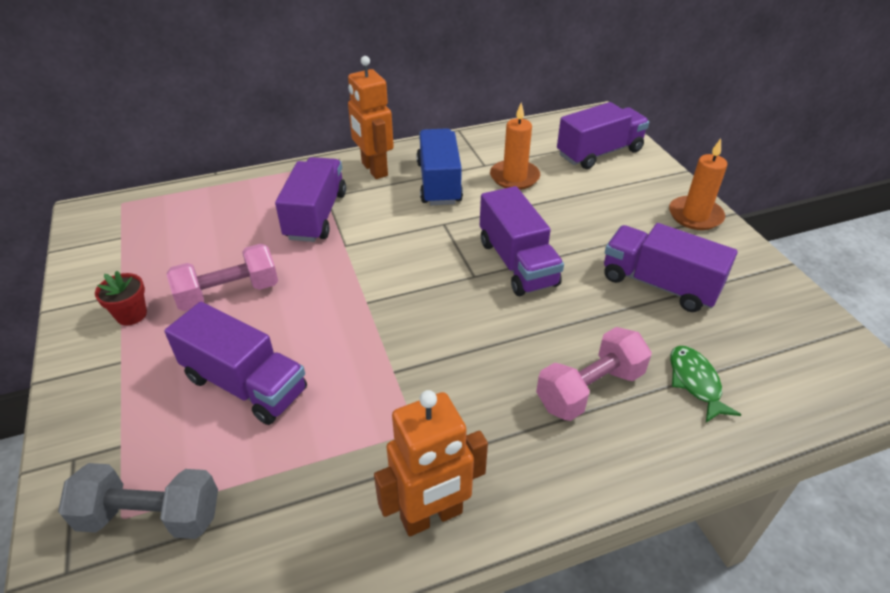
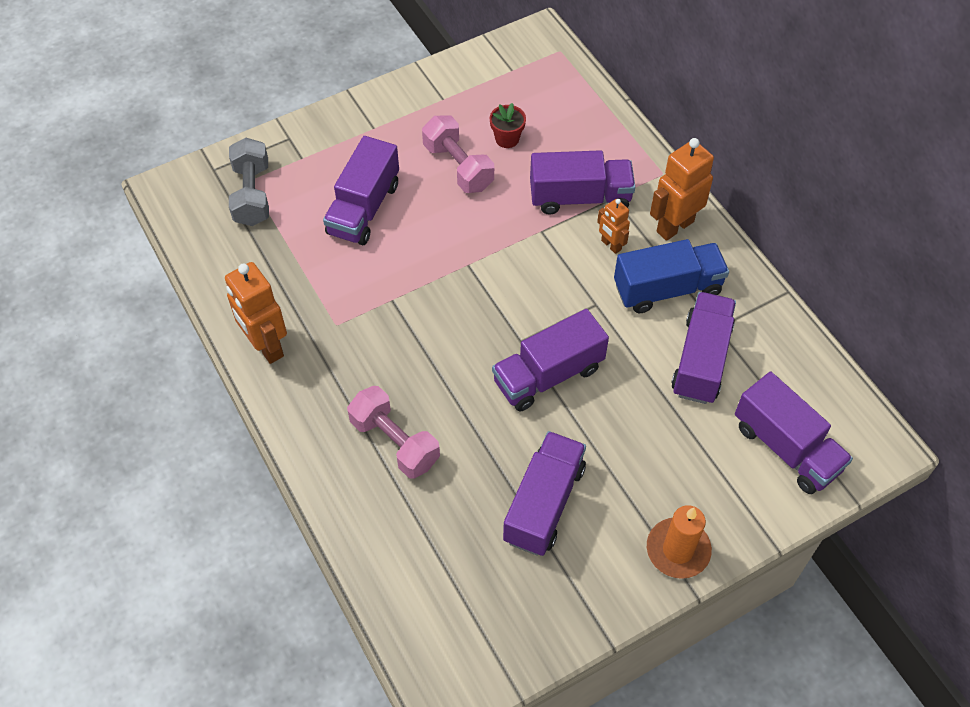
camera: 80 degrees right, 15 degrees up
red flower pot [95,271,147,326] -> red flower pot moved to [490,103,526,148]
orange candle [490,103,540,190] -> purple truck [671,292,736,404]
green fish [670,346,742,422] -> none
none -> orange robot [597,199,630,254]

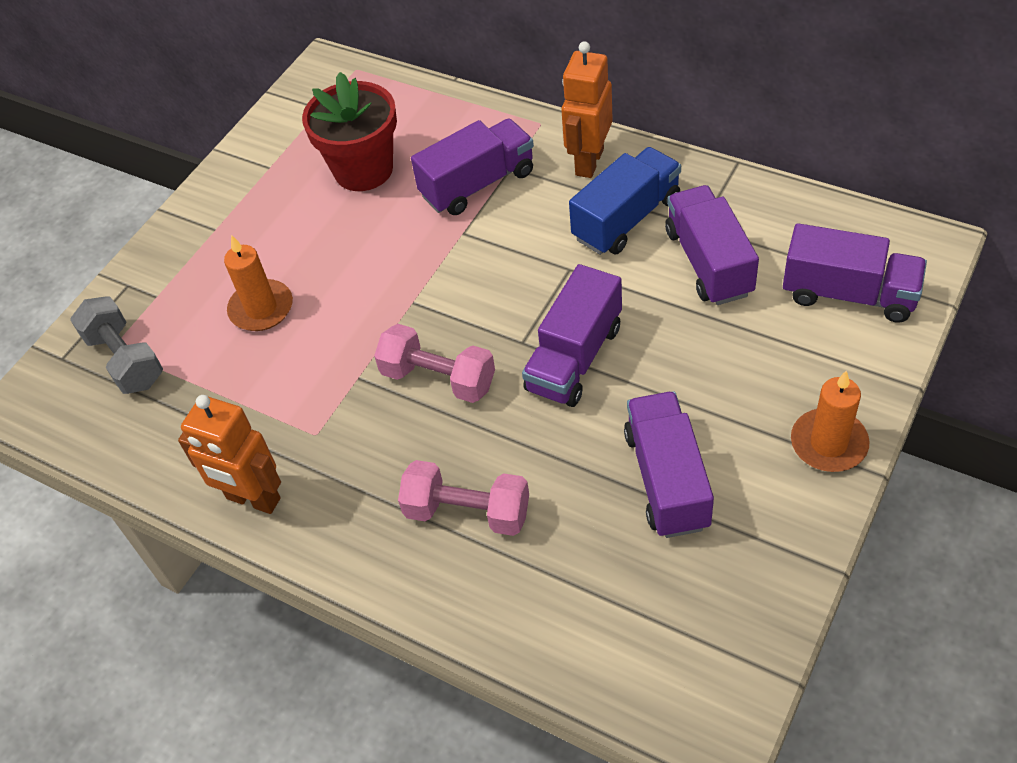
camera: 25 degrees left, 5 degrees down
purple truck [323,136,399,245] -> orange candle [224,235,293,331]
pink dumbbell [422,115,494,193] -> pink dumbbell moved to [374,324,495,403]
red flower pot [490,103,526,148] -> red flower pot [302,72,397,191], size x2.14
orange robot [597,199,630,254] -> none

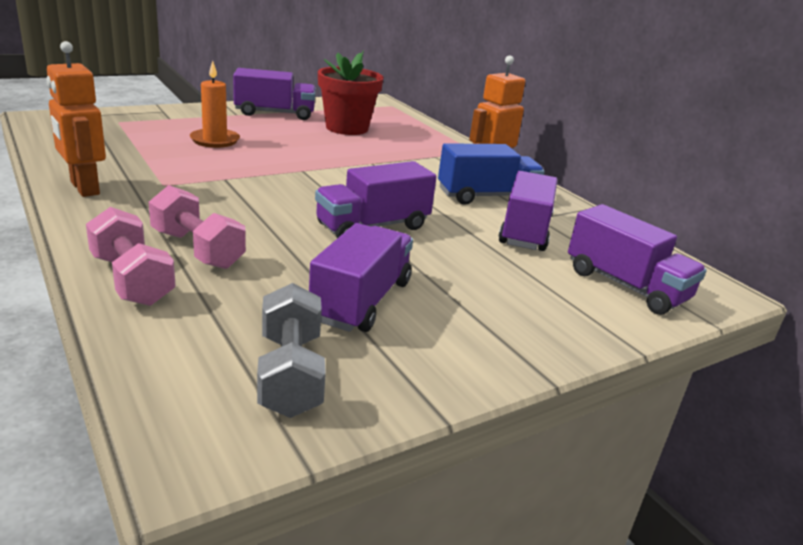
camera: 20 degrees right, 25 degrees down
grey dumbbell [70,296,163,394] -> grey dumbbell moved to [257,283,326,418]
pink dumbbell [374,324,495,403] -> pink dumbbell moved to [86,207,176,306]
purple truck [411,118,534,215] -> purple truck moved to [233,68,316,120]
orange candle [791,371,869,472] -> none

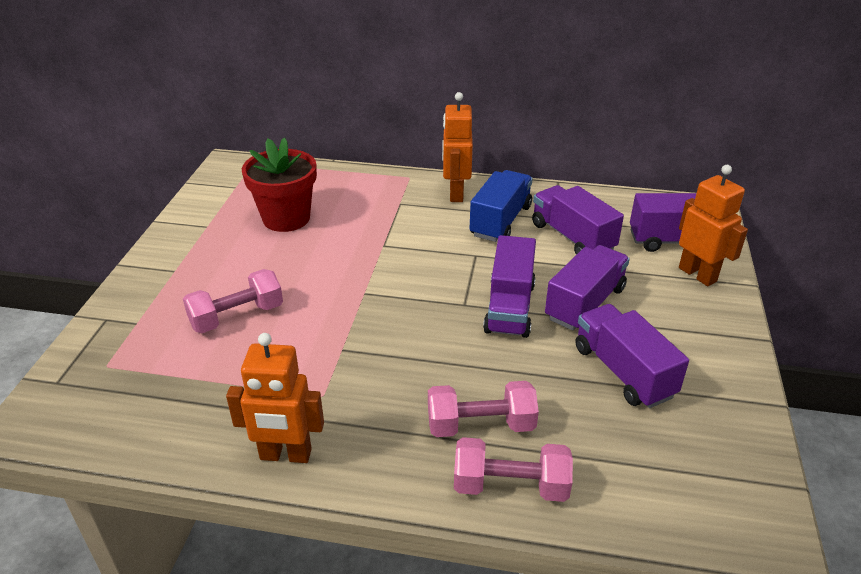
camera: 45 degrees left, 10 degrees up
orange candle [190,61,240,148] -> pink dumbbell [183,269,283,333]
purple truck [233,68,316,120] -> purple truck moved to [545,245,630,330]
grey dumbbell [257,283,326,418] -> none
none -> orange robot [679,165,748,286]

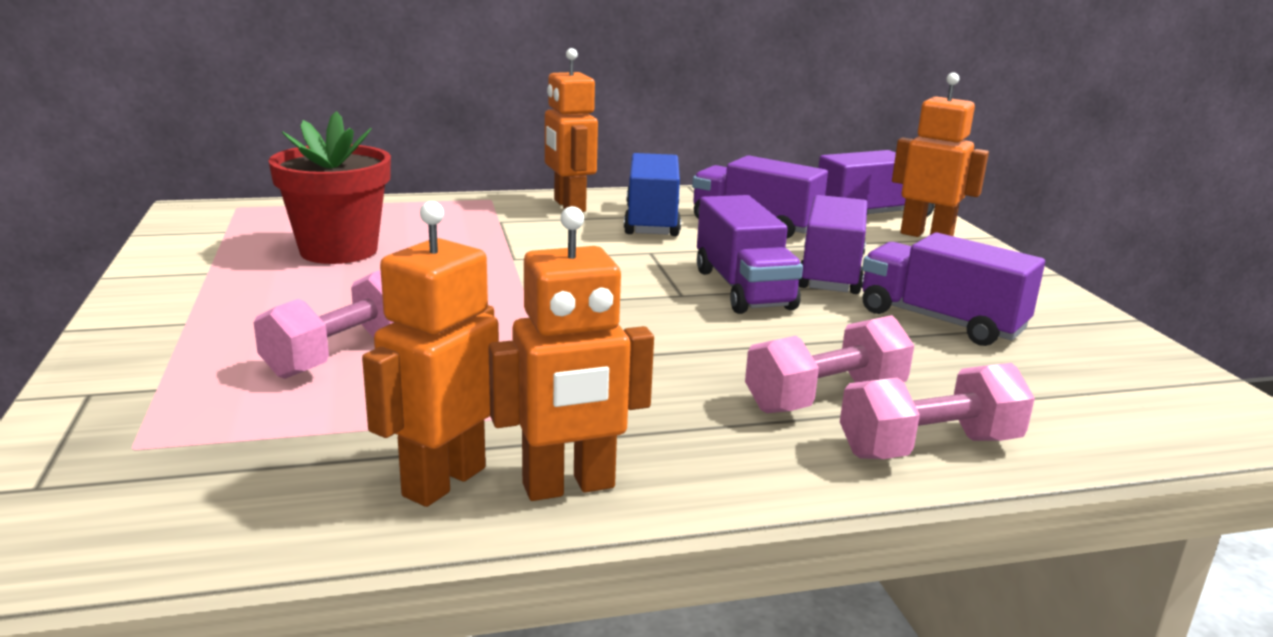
camera: 25 degrees left, 15 degrees down
none -> orange robot [362,201,499,507]

